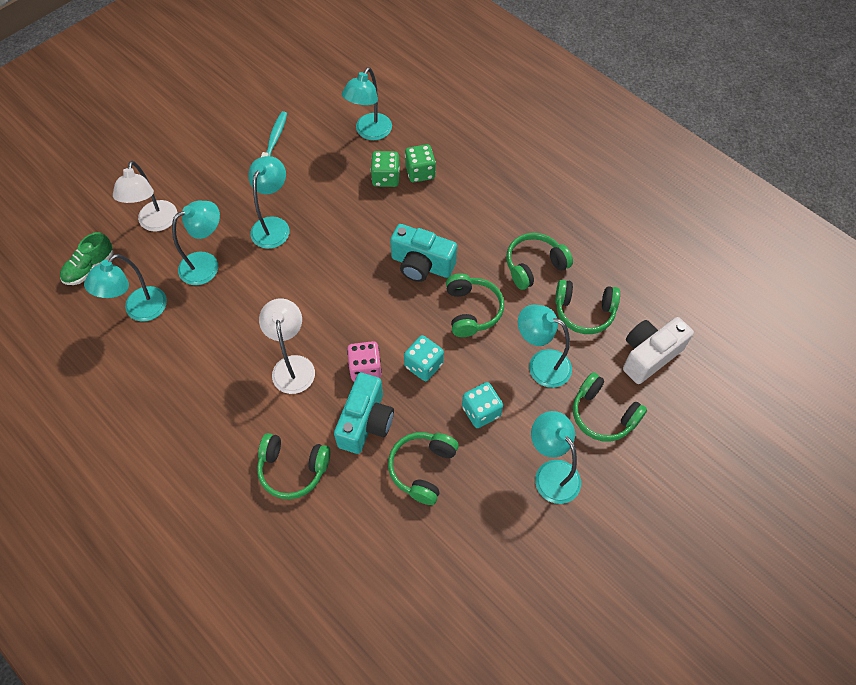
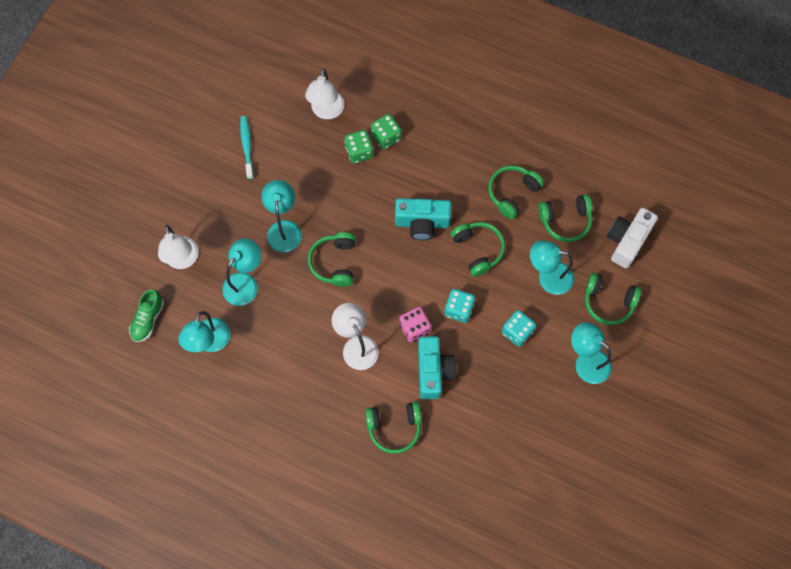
camera: 20 degrees left, 10 degrees up
turquoise lamp [342,67,392,140] -> white lamp [305,69,344,119]
green headphones [388,432,459,505] -> green headphones moved to [308,232,356,287]

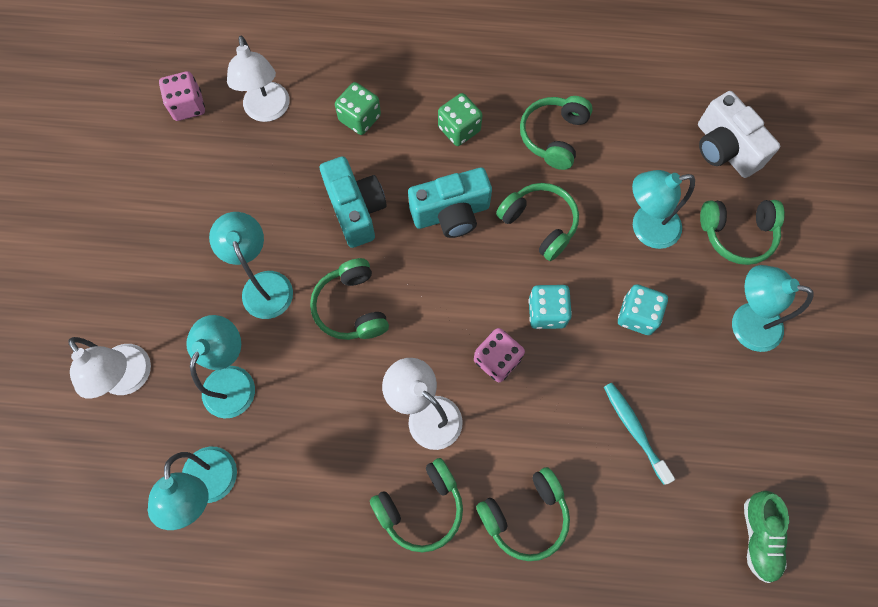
camera: 20 degrees left, 0 degrees up
green shoe [129,289,164,342] -> green shoe moved to [744,491,789,583]
turquoise toothbrush [240,116,254,179] -> turquoise toothbrush moved to [604,382,675,485]
green dice [345,130,373,164] -> green dice moved to [438,93,482,146]
turquoise camera [418,336,457,399] -> turquoise camera moved to [320,156,387,248]
green headphones [538,194,593,242] -> green headphones moved to [370,458,463,552]
white camera [607,208,658,268] -> white camera turned 45 degrees counterclockwise [698,91,780,178]
none -> pink dice [159,71,205,121]

